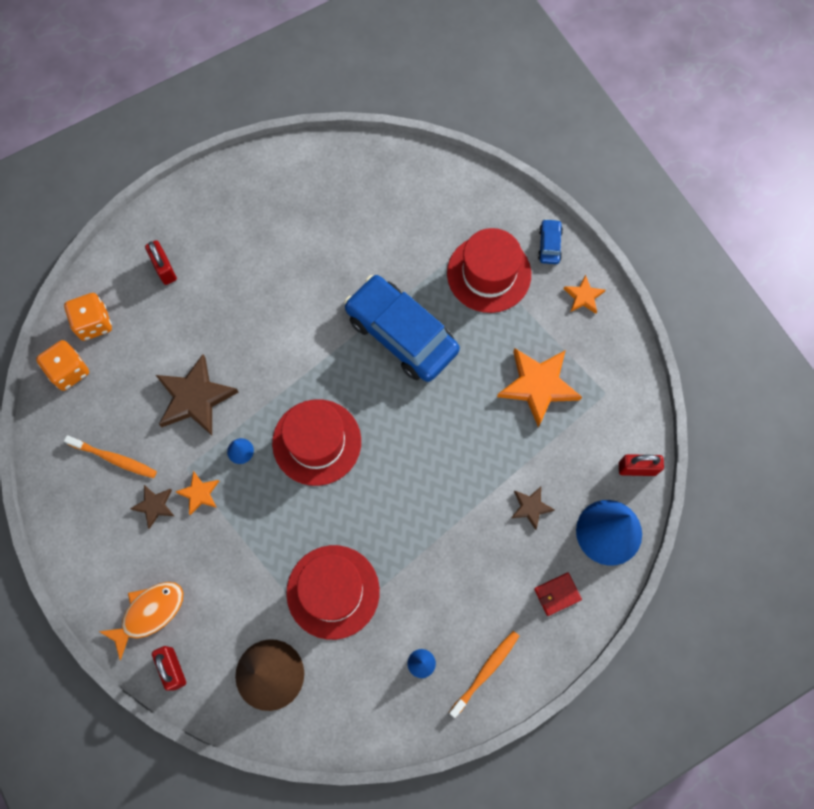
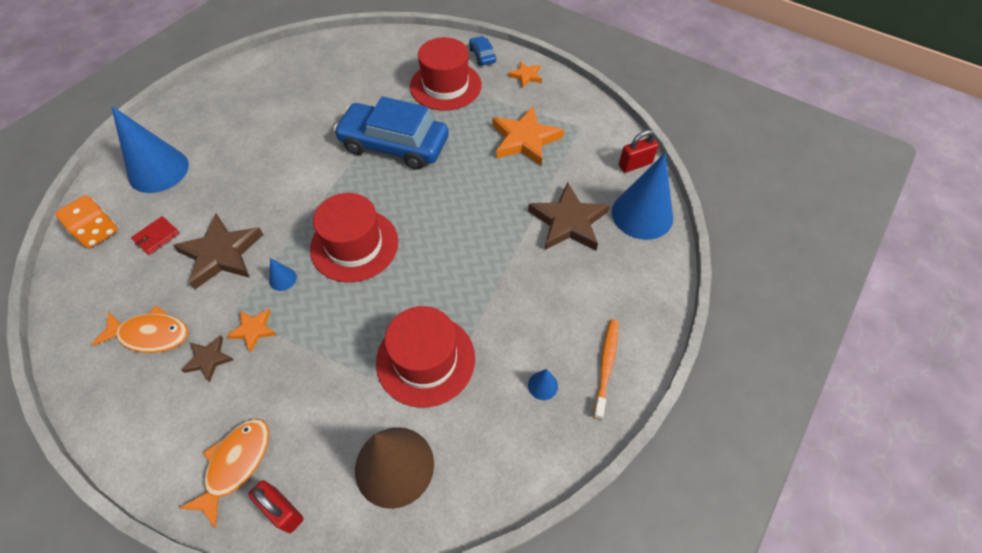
camera: 25 degrees left, 15 degrees down
orange dice [36,340,89,391] -> none
orange toothbrush [64,435,157,478] -> orange fish [91,305,188,353]
red padlock [145,240,177,285] -> blue cone [111,106,189,193]
brown star [511,487,555,530] -> brown star [528,183,610,251], size x1.95
red wallet [534,572,582,616] -> red wallet moved to [131,216,180,255]

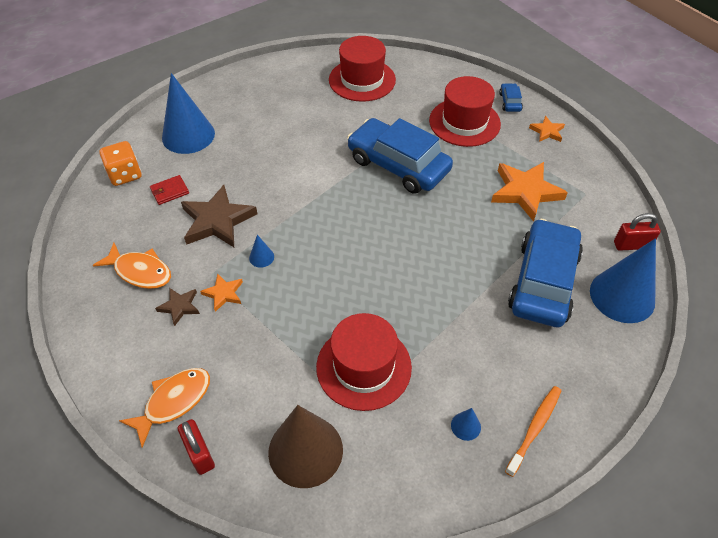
camera: 20 degrees right, 5 degrees down
red hat [310,193,398,282] -> red hat moved to [329,36,396,102]
brown star [528,183,610,251] -> blue car [508,219,583,327]

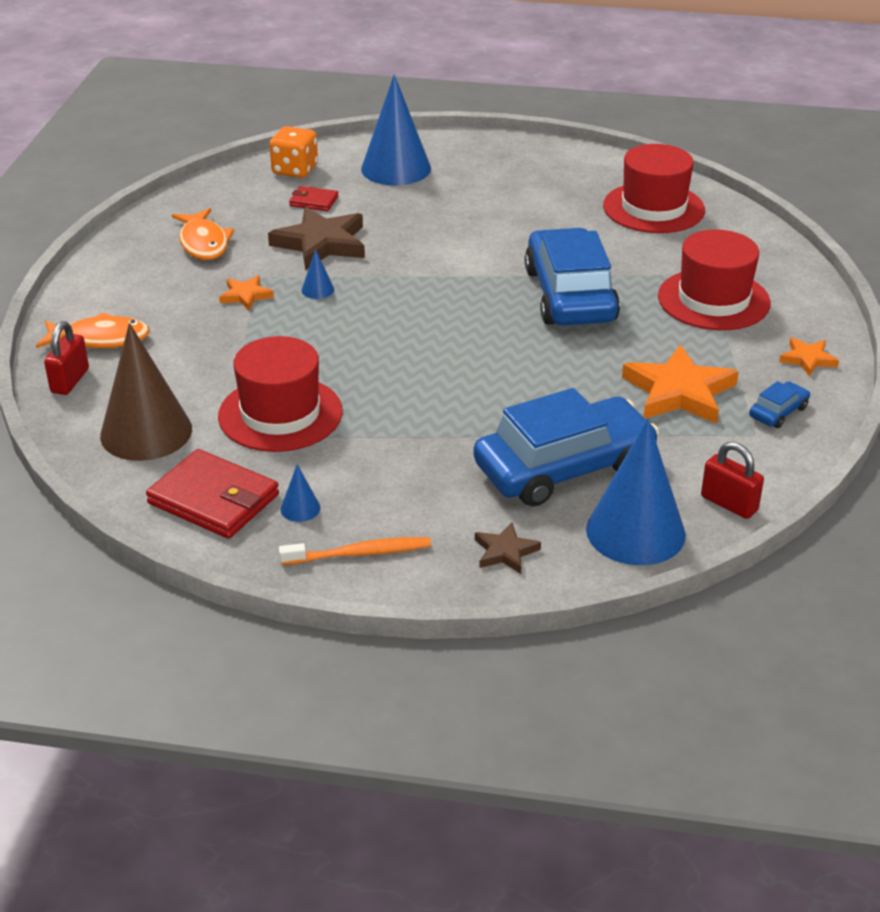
camera: 45 degrees right, 15 degrees down
brown star [155,288,200,326] -> brown star moved to [475,522,541,574]
blue car [499,83,523,112] -> blue car moved to [749,381,810,428]
none -> red wallet [146,449,279,539]

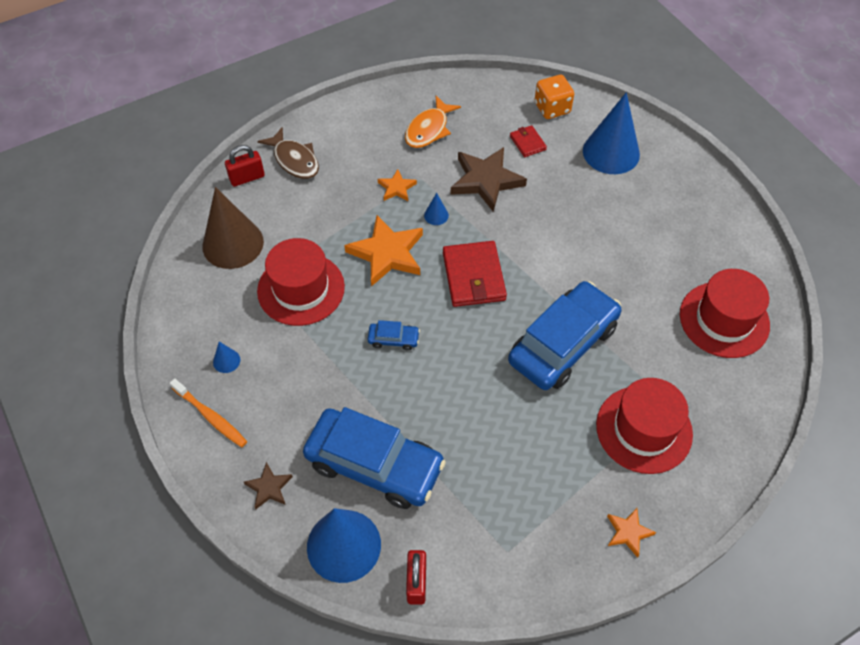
camera: 50 degrees right, 20 degrees up
orange fish [36,312,150,348] -> brown fish [258,127,319,179]
red wallet [146,449,279,539] -> red wallet moved to [443,241,507,307]
orange star [622,345,739,424] -> orange star moved to [344,215,423,286]
blue car [749,381,810,428] -> blue car moved to [368,320,420,350]

